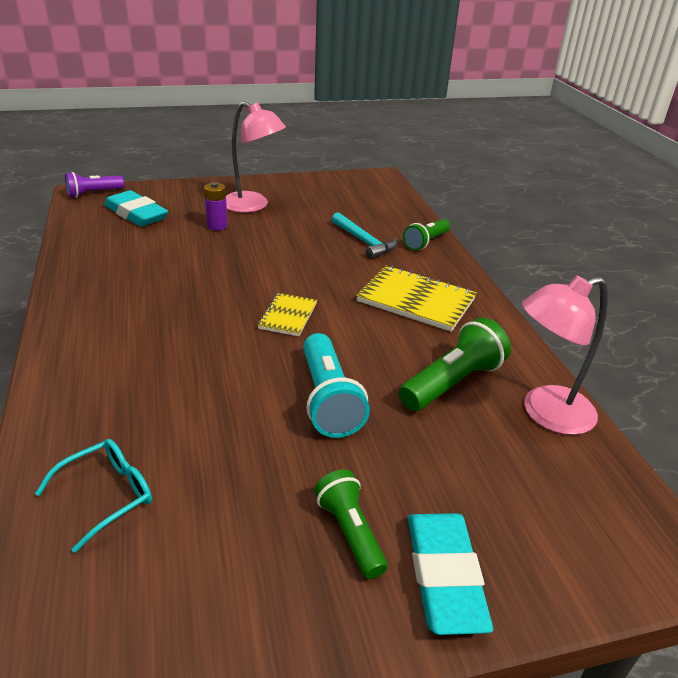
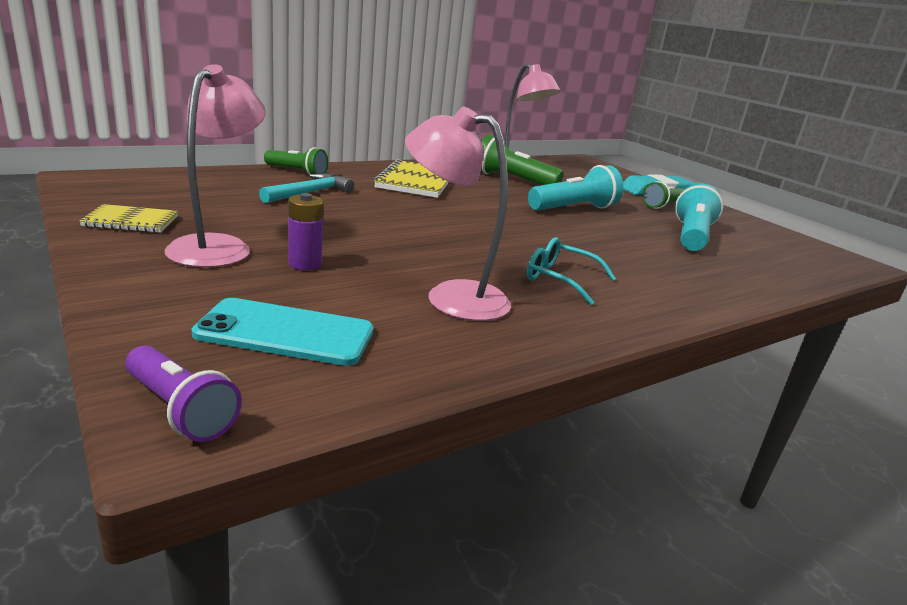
camera: 110 degrees left, 10 degrees down
turquoise glasses [35,439,152,553] -> turquoise glasses moved to [527,237,616,305]
turquoise eraser [104,190,168,227] -> turquoise phone [192,298,373,366]
yellow notebook [257,293,317,336] -> yellow notebook moved to [79,204,178,233]
none -> pink lamp [405,106,511,321]
none -> turquoise flashlight [675,183,723,251]

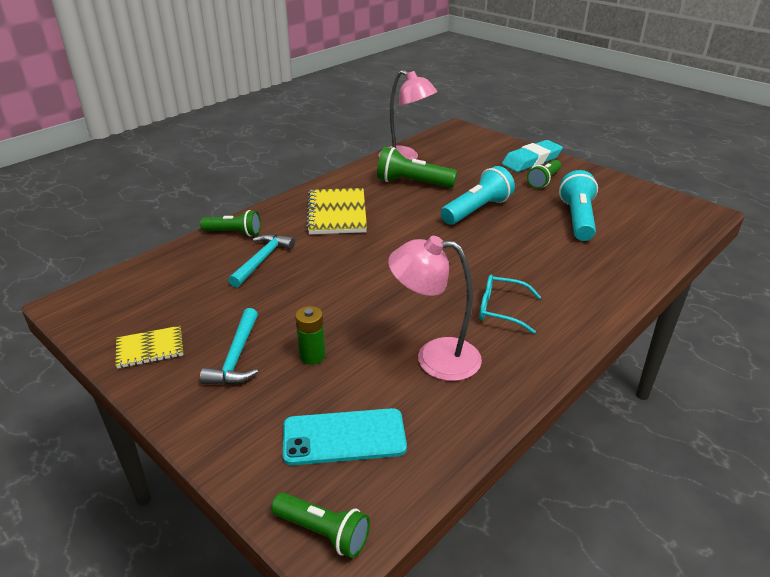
camera: 10 degrees left, 10 degrees up
purple flashlight [125,346,242,442] -> green flashlight [271,492,370,558]
pink lamp [165,64,266,268] -> turquoise hammer [200,308,258,385]
purple battery [288,193,324,270] -> green battery [295,306,326,365]

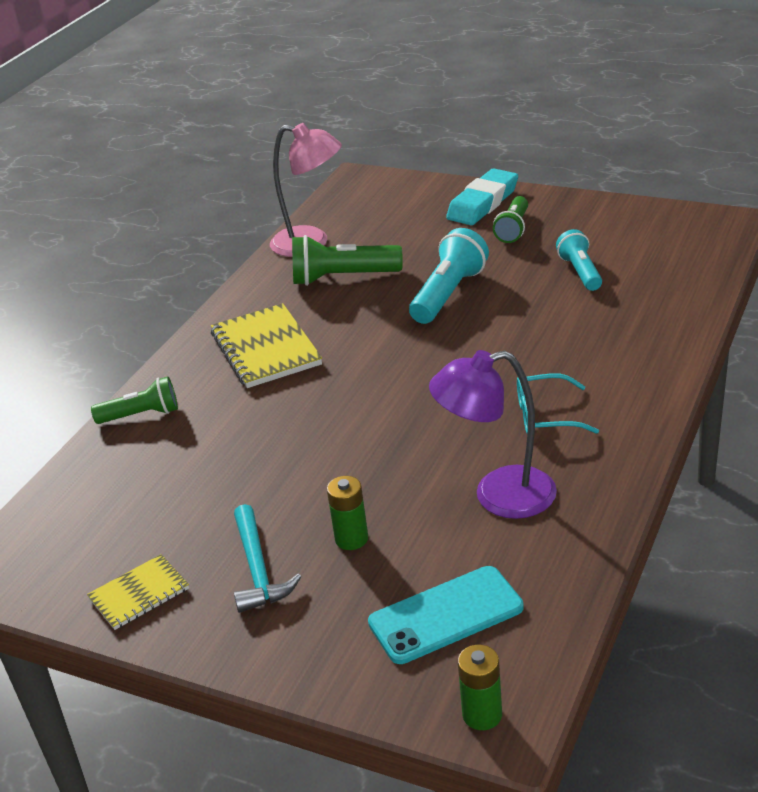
camera: 15 degrees left, 0 degrees up
turquoise hammer [228,234,295,288] -> none
green flashlight [271,492,370,558] -> green battery [458,645,502,730]
pink lamp [388,236,482,381] -> purple lamp [429,350,557,519]
turquoise flashlight [559,170,598,241] -> turquoise flashlight [556,229,602,291], size x0.66

